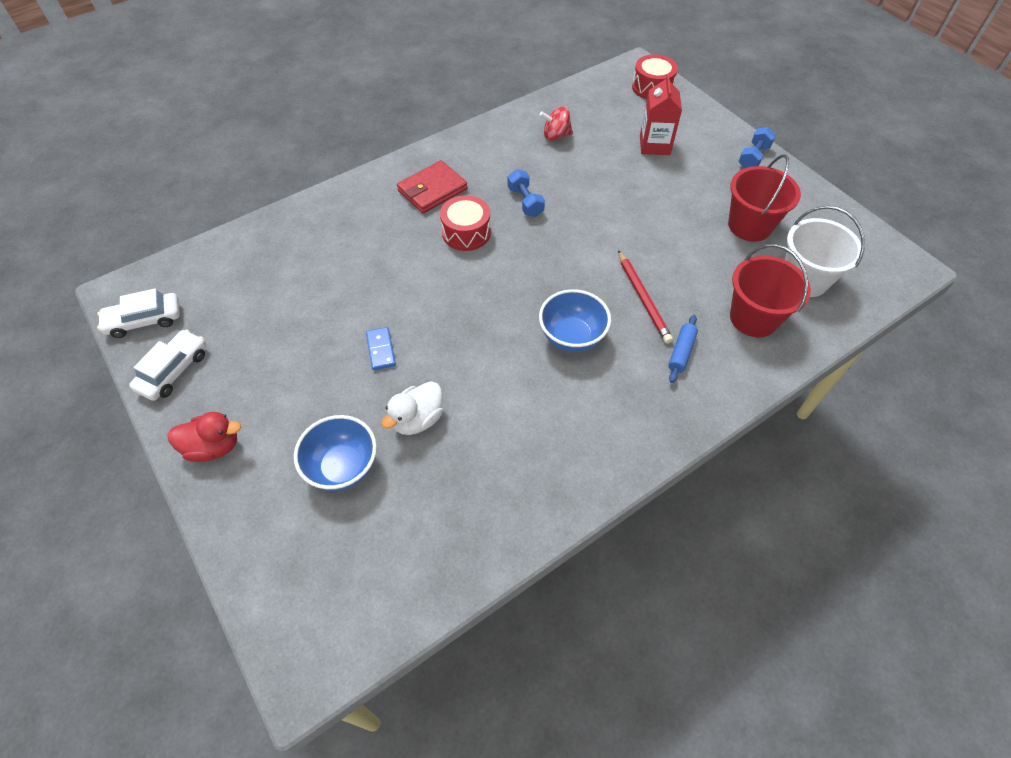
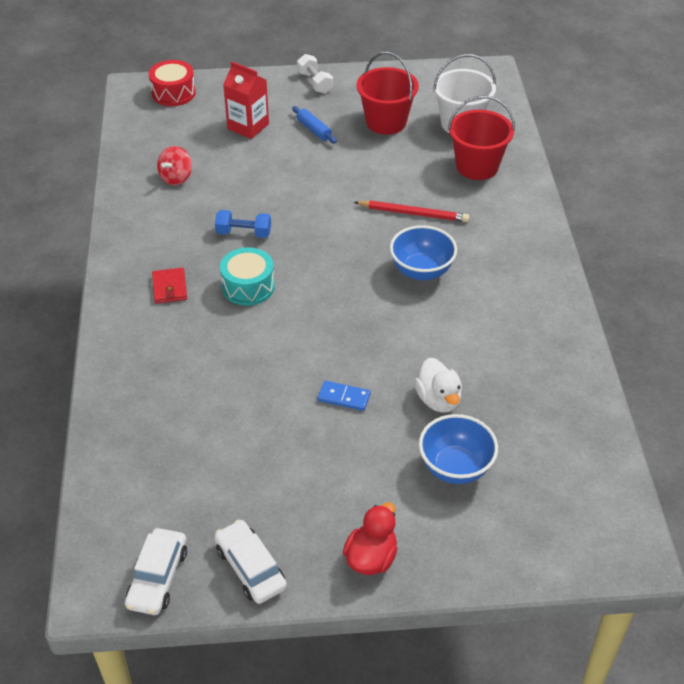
camera: 60 degrees left, 10 degrees down
red wallet [397,160,467,213] -> red wallet [152,268,187,304], size x0.64
red drum [440,195,491,251] -> turquoise drum [220,247,275,306]
blue rolling pin [668,315,698,383] -> blue rolling pin moved to [292,106,337,143]
blue dumbbell [738,127,776,168] -> white dumbbell [297,54,333,94]

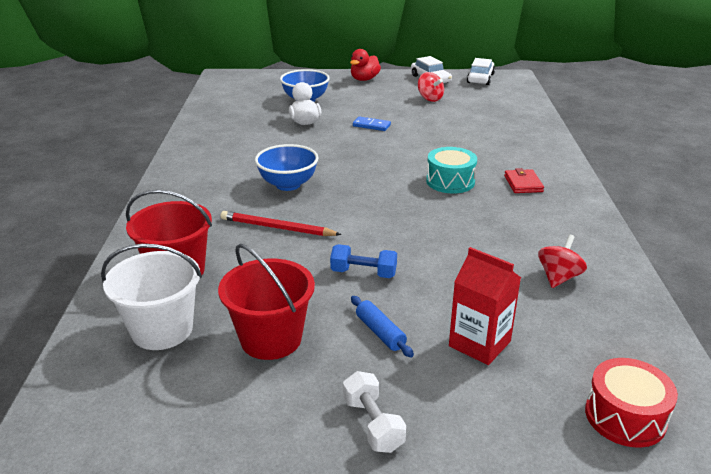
camera: 175 degrees left, 15 degrees down
blue dumbbell [215,210,271,238] -> blue dumbbell moved to [330,244,397,278]
none -> red spinning top [418,72,444,102]

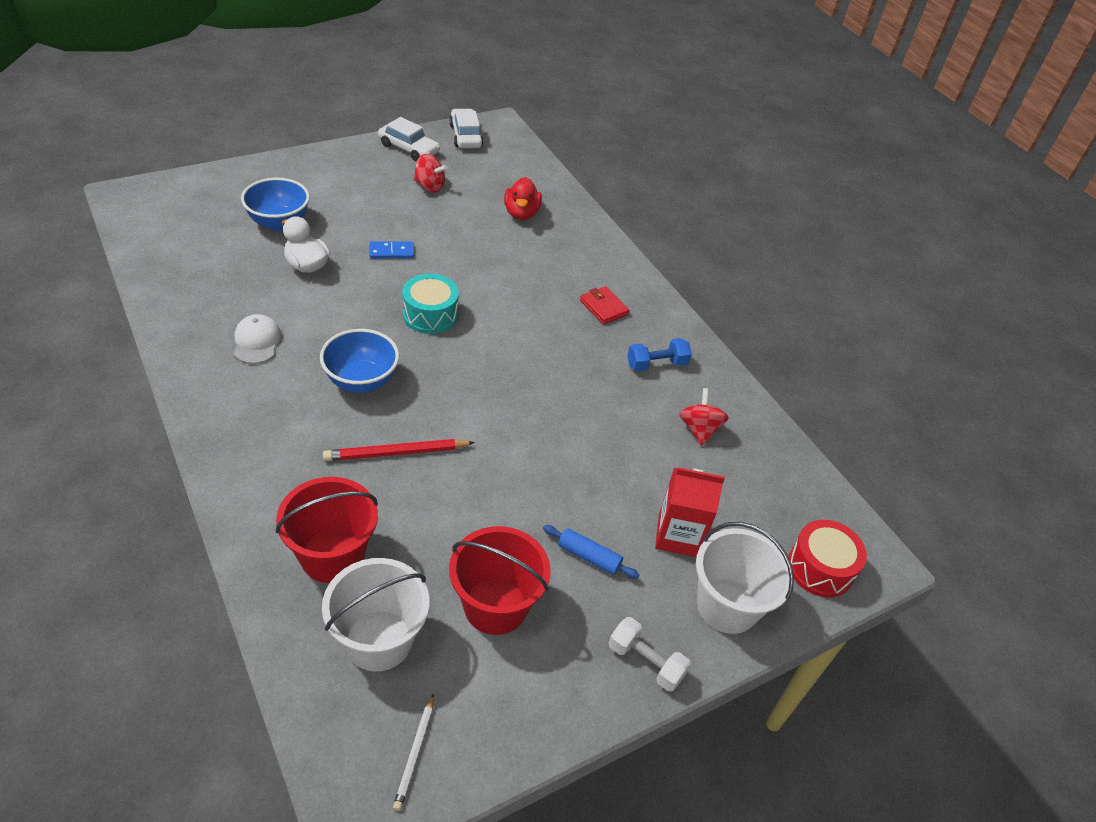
camera: 35 degrees left, 15 degrees up
blue dumbbell [330,244,397,278] -> blue dumbbell moved to [627,338,692,372]
red duck [350,49,381,81] -> red duck moved to [504,177,542,220]
turquoise drum [426,147,477,193] -> turquoise drum moved to [402,274,459,334]
none -> white cap [234,314,281,364]
none -> white pencil [393,693,434,811]
none -> white bucket [696,522,794,634]

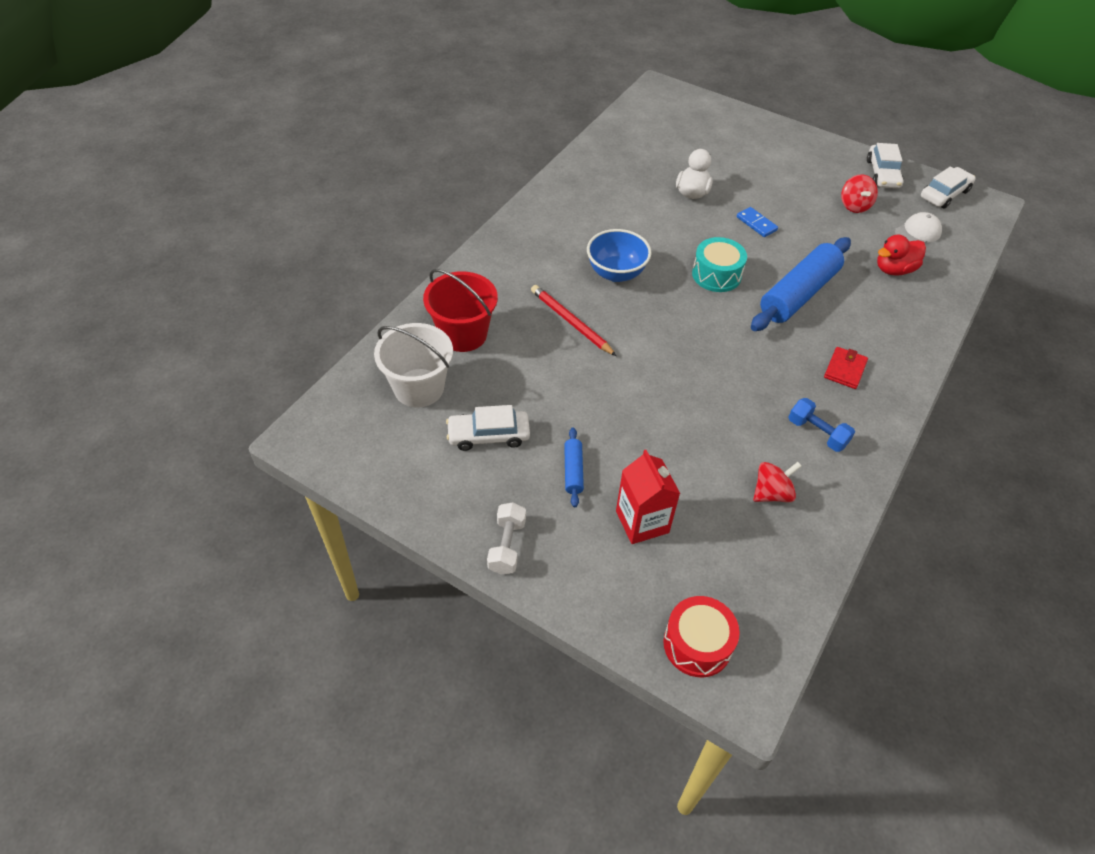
camera: 65 degrees right, 5 degrees up
white cap [234,314,281,364] -> white cap moved to [895,212,942,243]
blue bowl [241,178,310,231] -> none
white pencil [393,693,434,811] -> none
red bucket [449,526,551,635] -> white car [446,405,530,451]
white bucket [696,522,794,634] -> none
none -> blue rolling pin [751,237,851,331]

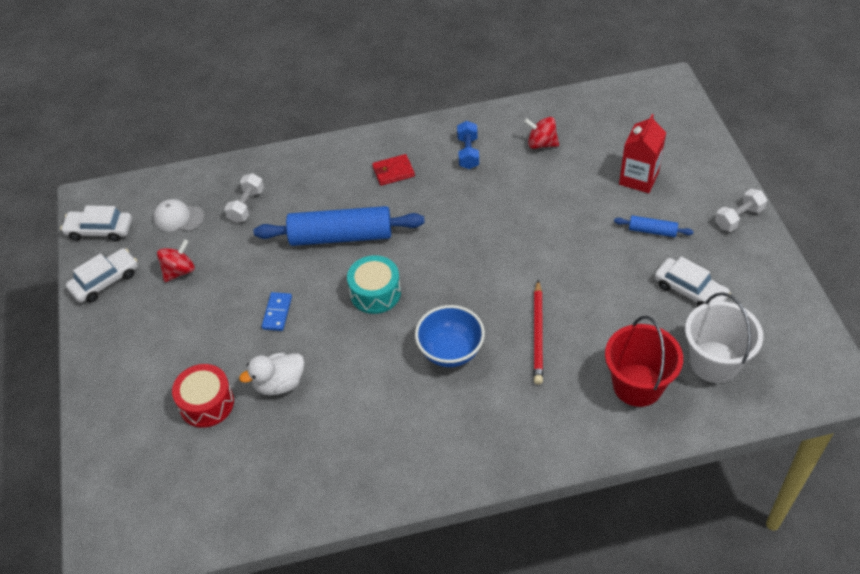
camera: 130 degrees left, 0 degrees up
blue rolling pin [564,428,584,507] -> blue rolling pin turned 60 degrees clockwise [614,216,694,237]
red drum [663,596,740,677] -> red drum moved to [172,364,234,428]
red duck [877,235,926,276] -> white dumbbell [224,173,264,223]

